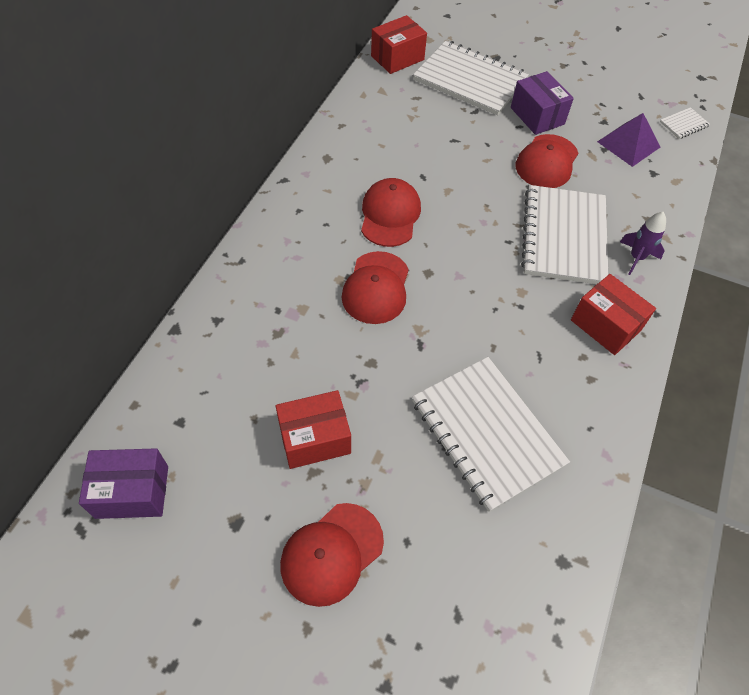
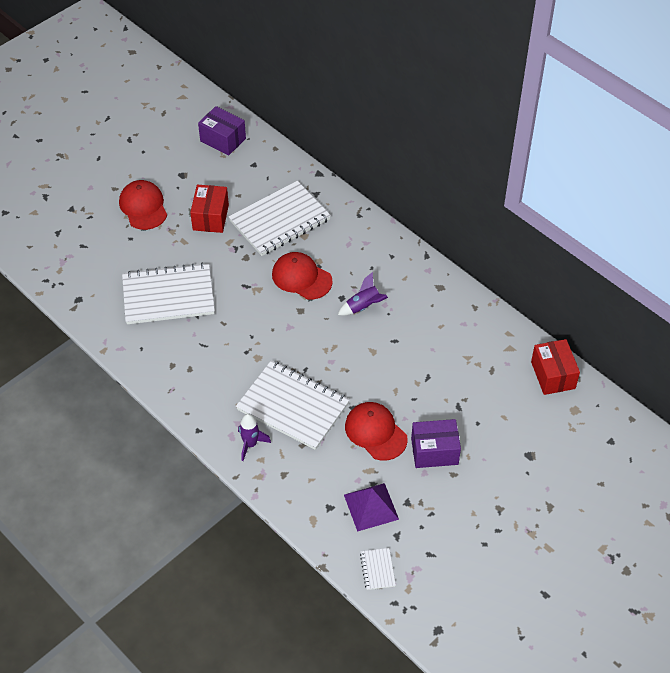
camera: 115 degrees right, 5 degrees down
purple box [79,448,168,519] -> purple box turned 75 degrees counterclockwise [198,106,246,156]
red cap [361,178,421,247] -> purple rocket [338,272,388,316]
white notebook [413,40,529,115] -> white notebook moved to [229,181,331,256]
red box [571,274,656,355] -> none

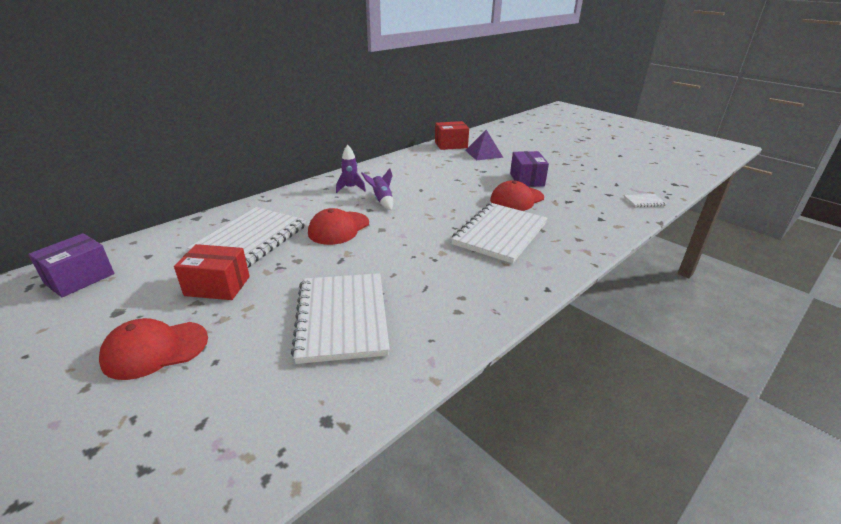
camera: 90 degrees left, 20 degrees down
white notebook [229,181,331,256] -> white notebook turned 60 degrees clockwise [187,207,306,268]
purple rocket [238,414,271,461] -> purple rocket moved to [336,145,366,193]
purple pyramid [344,483,399,532] -> purple pyramid moved to [465,130,503,160]

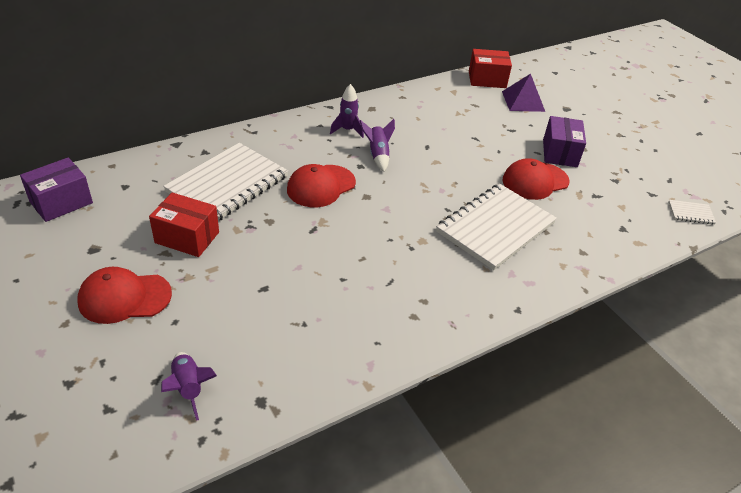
camera: 10 degrees right, 10 degrees up
white notebook [291,273,390,364] -> none
none -> purple rocket [161,352,217,421]

